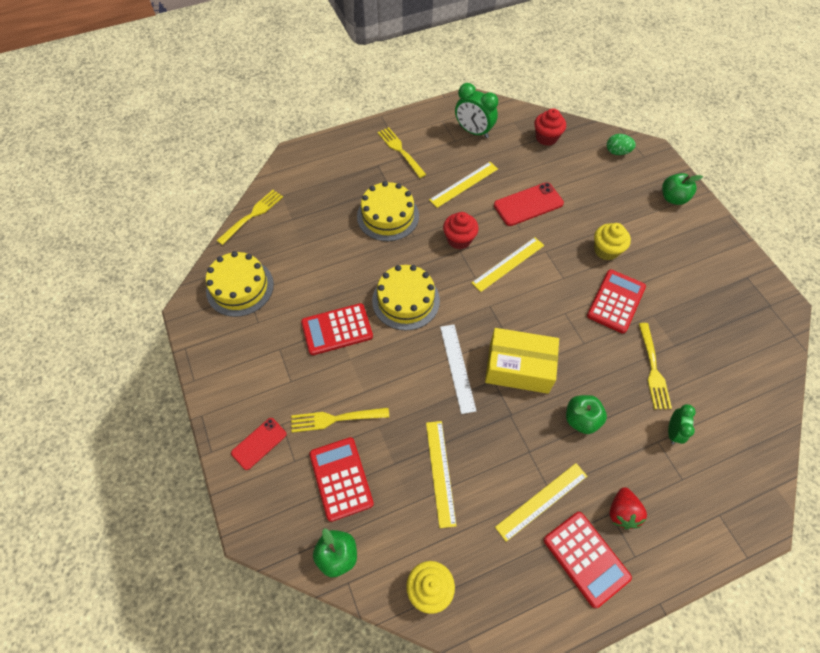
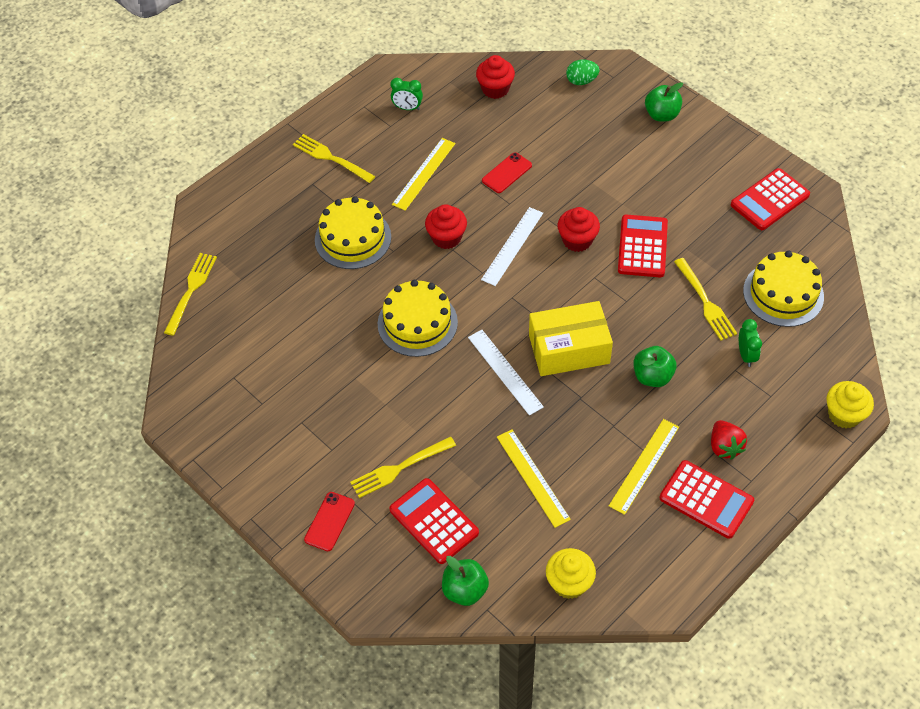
camera: 20 degrees left, 5 degrees down
yellow cake [206,251,274,317] -> yellow cake moved to [743,251,824,327]
red calculator [301,303,373,355] -> red calculator moved to [731,168,810,230]
green clock [455,83,498,138] -> green clock [391,78,423,110], size x0.60
yellow ruler [472,237,544,292] -> white ruler [481,207,543,286]
red phone [494,182,564,226] -> red phone [482,152,532,193], size x0.65
yellow cupcake [594,223,631,260] -> yellow cupcake moved to [826,381,874,429]
none -> red cupcake [557,207,600,252]

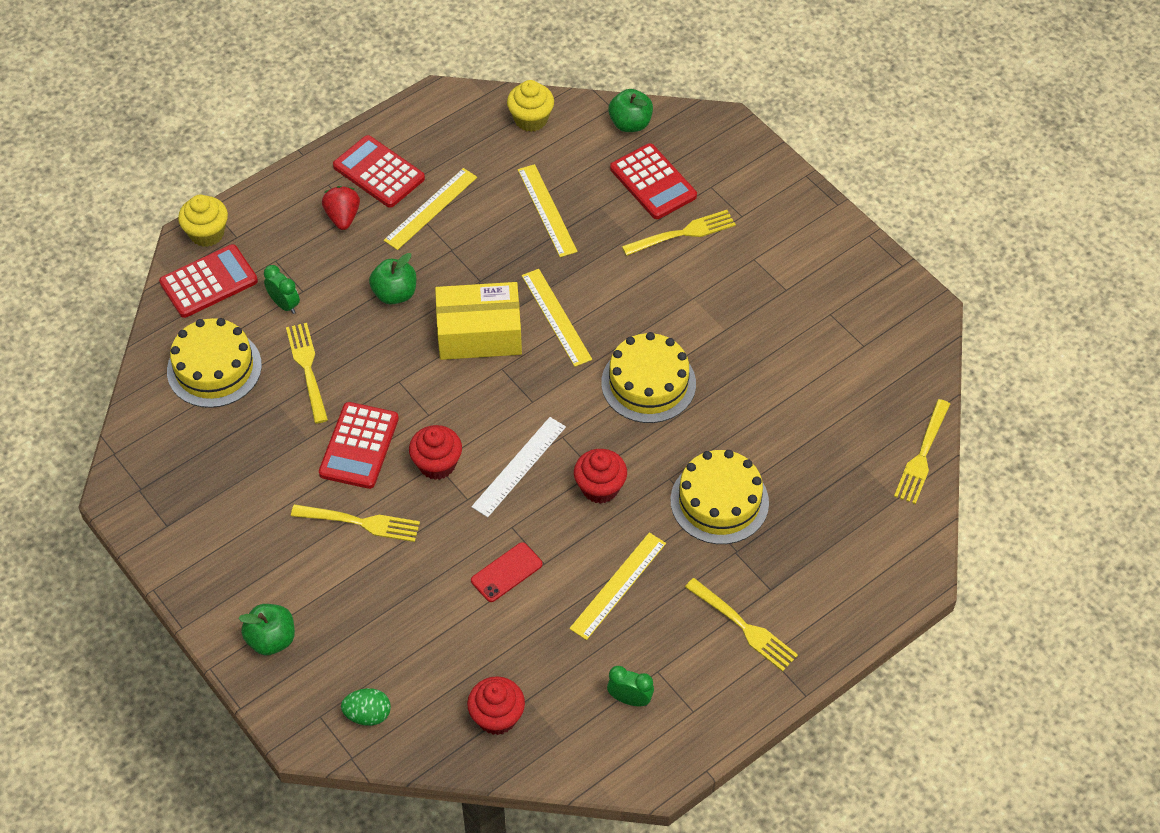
camera: 175 degrees left, 0 degrees up
red phone [304,492,355,551] -> none
white ruler [468,330,544,416] -> yellow ruler [522,269,592,367]
red calculator [731,168,810,230] -> red calculator moved to [159,244,258,318]
green clock [739,319,762,367] -> green clock turned 135 degrees clockwise [264,265,300,314]
none -> yellow fork [291,504,420,542]

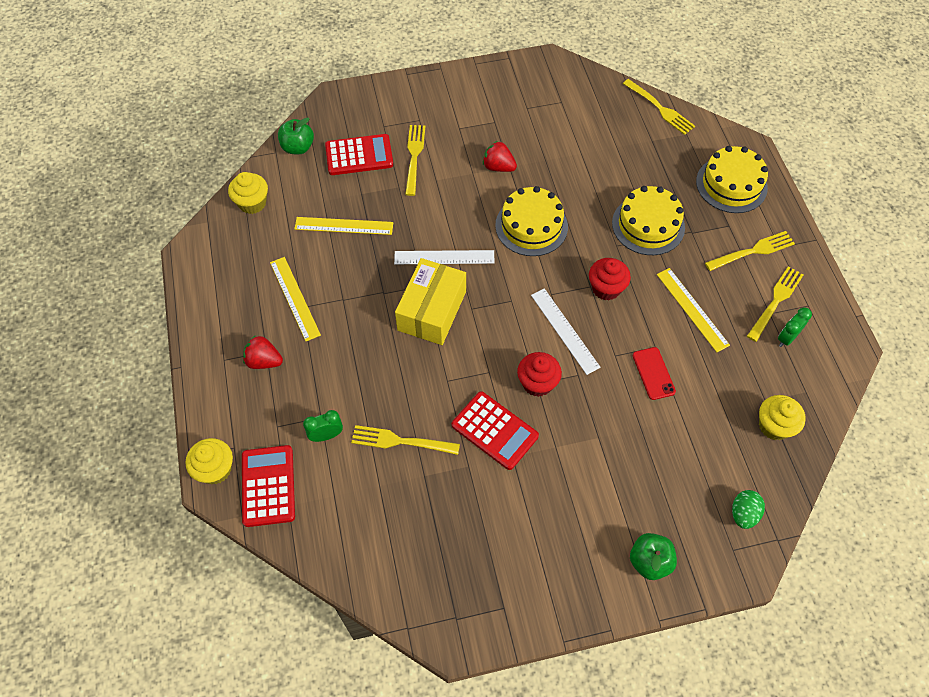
camera: 65 degrees left, 5 degrees up
yellow cake [167,318,262,408] -> yellow cake moved to [696,146,768,213]
yellow fork [291,504,420,542] -> yellow fork moved to [747,266,804,342]
red calculator [333,135,425,208] -> none
green apple [369,253,416,305] -> none
red cupcake [467,676,525,735] -> yellow cupcake [759,395,806,440]
yellow ruler [522,269,592,367] -> white ruler [394,250,495,264]
none -> red strawberry [483,141,517,172]

